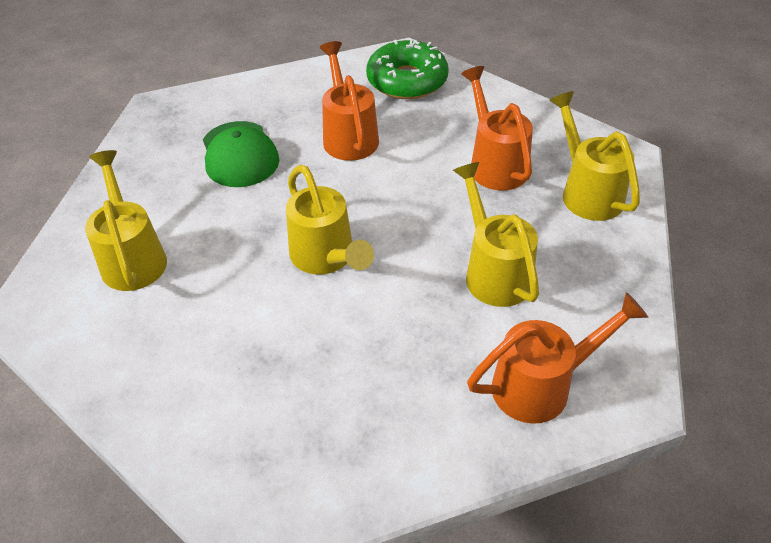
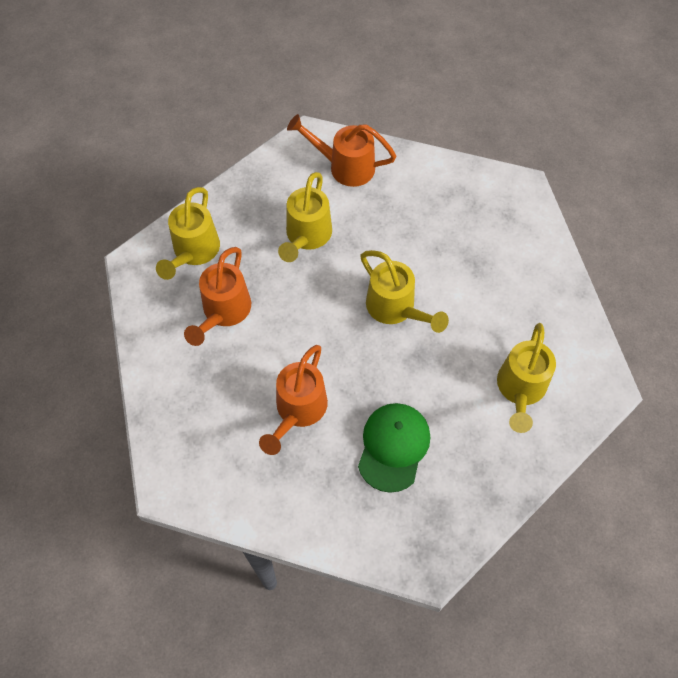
camera: 145 degrees left, 15 degrees up
yellow watering can [286,165,374,274] -> yellow watering can turned 135 degrees clockwise [360,250,449,333]
green donut [366,40,449,99] -> none

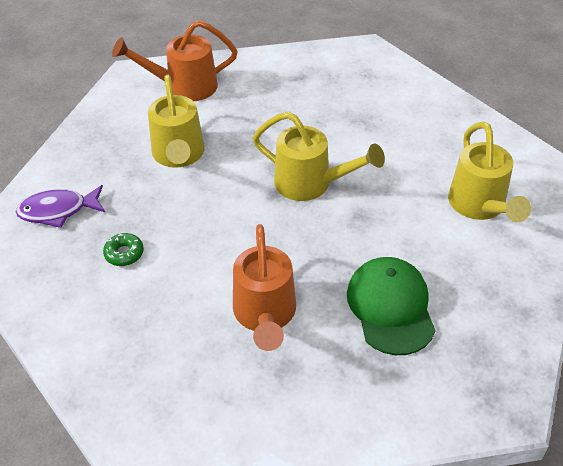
camera: 25 degrees left, 15 degrees down
yellow watering can [156,187,220,280] -> purple fish [15,185,105,228]
orange watering can [184,247,251,346] -> green donut [103,233,144,266]

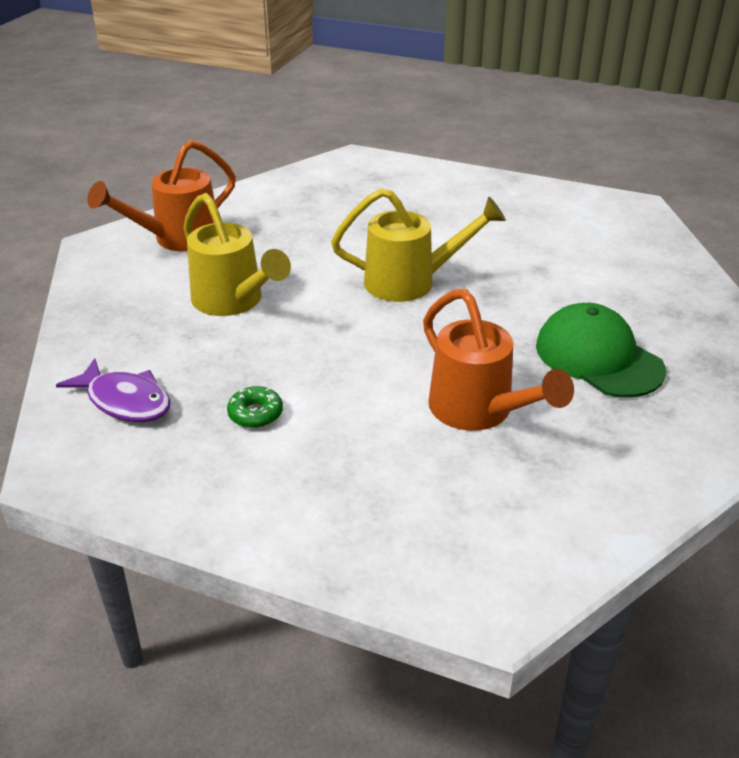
camera: 30 degrees left, 10 degrees down
purple fish [15,185,105,228] -> purple fish turned 105 degrees counterclockwise [56,358,171,422]
yellow watering can [448,121,531,222] -> none

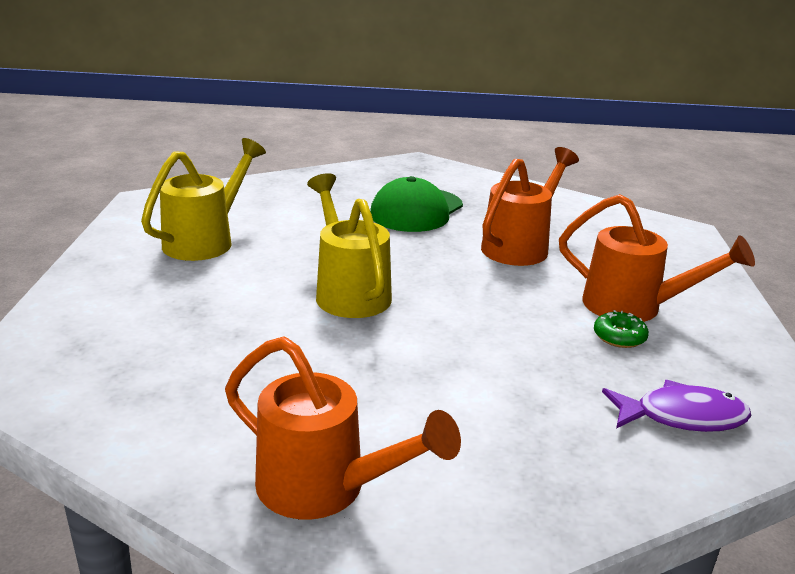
camera: 110 degrees left, 10 degrees down
purple fish [56,358,171,422] -> purple fish turned 75 degrees clockwise [602,380,751,432]
yellow watering can [184,193,291,316] -> yellow watering can moved to [141,138,266,261]
none -> orange watering can [559,194,755,322]

